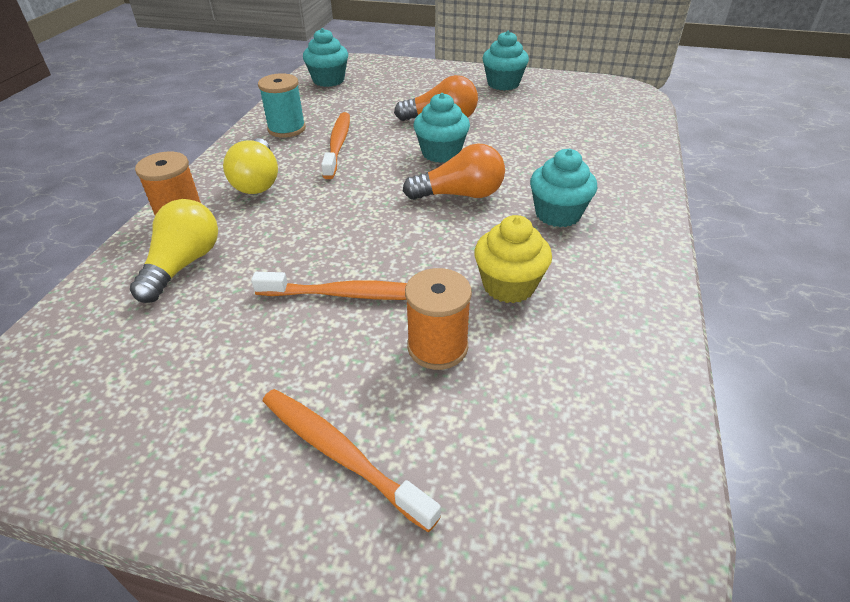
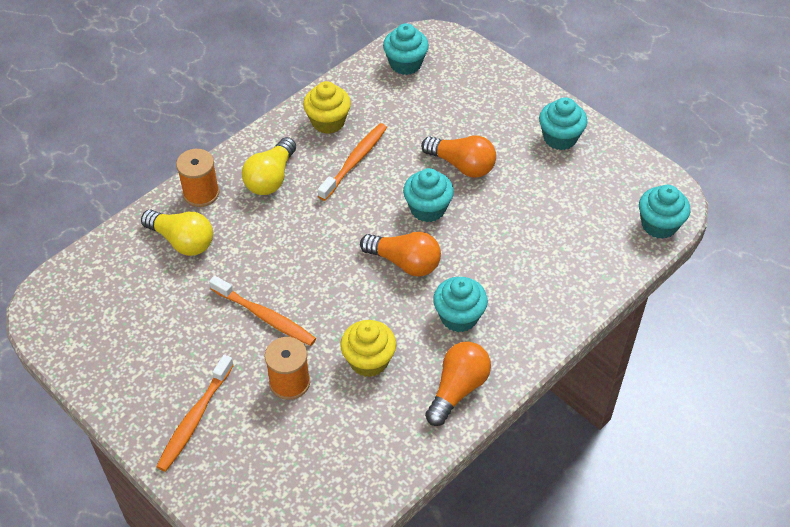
camera: 30 degrees right, 10 degrees up
yellow light bulb [130,199,218,303] -> yellow light bulb turned 75 degrees clockwise [141,210,213,256]
turquoise spool [258,73,306,138] -> yellow cupcake [303,81,351,134]
orange toothbrush [263,389,441,532] -> orange toothbrush turned 135 degrees counterclockwise [156,355,234,472]
none -> orange light bulb [425,342,491,426]
none -> turquoise cupcake [639,185,690,239]

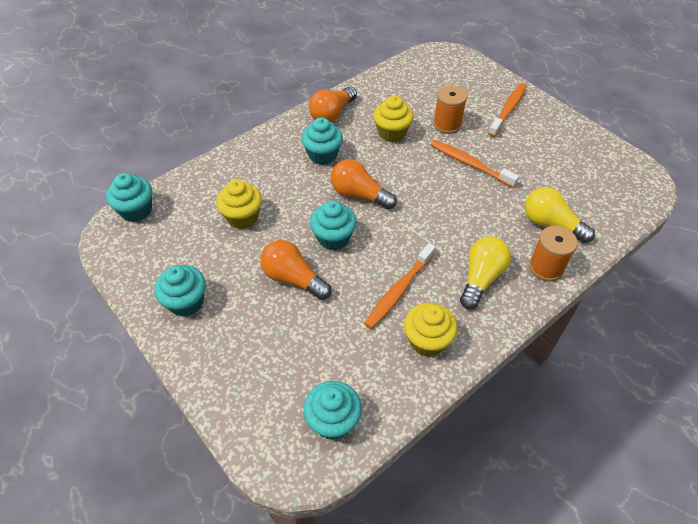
camera: 175 degrees left, 0 degrees up
none -> yellow cupcake [216,180,262,229]

